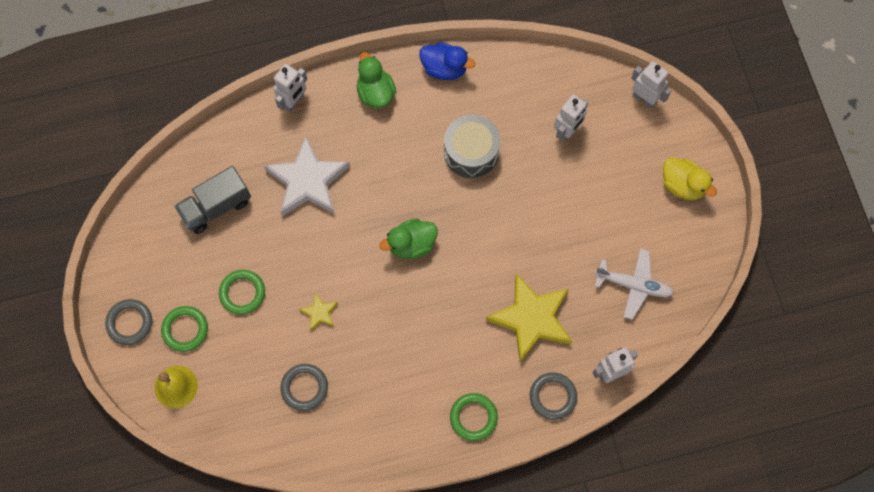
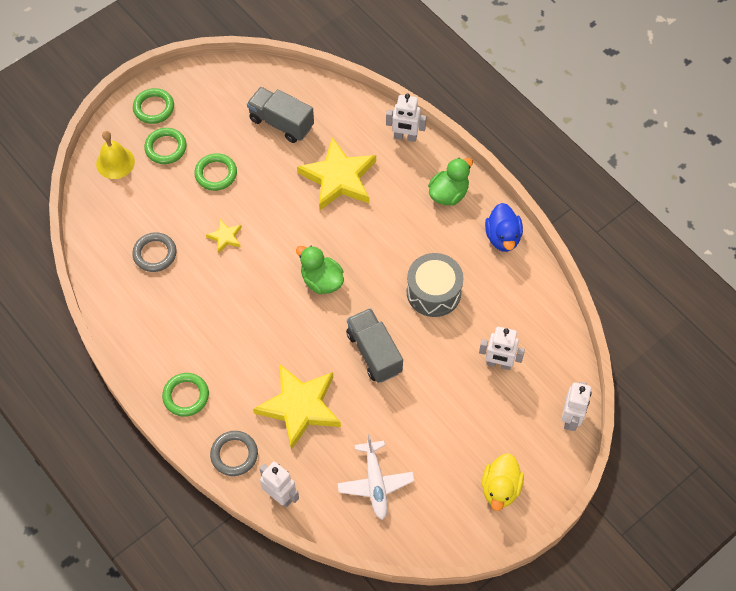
camera: 65 degrees right, 10 degrees down
grey ring [105,299,152,345] -> green ring [133,88,174,124]
white star [264,136,350,216] -> yellow star [297,137,376,210]
none -> grey truck [346,308,403,383]

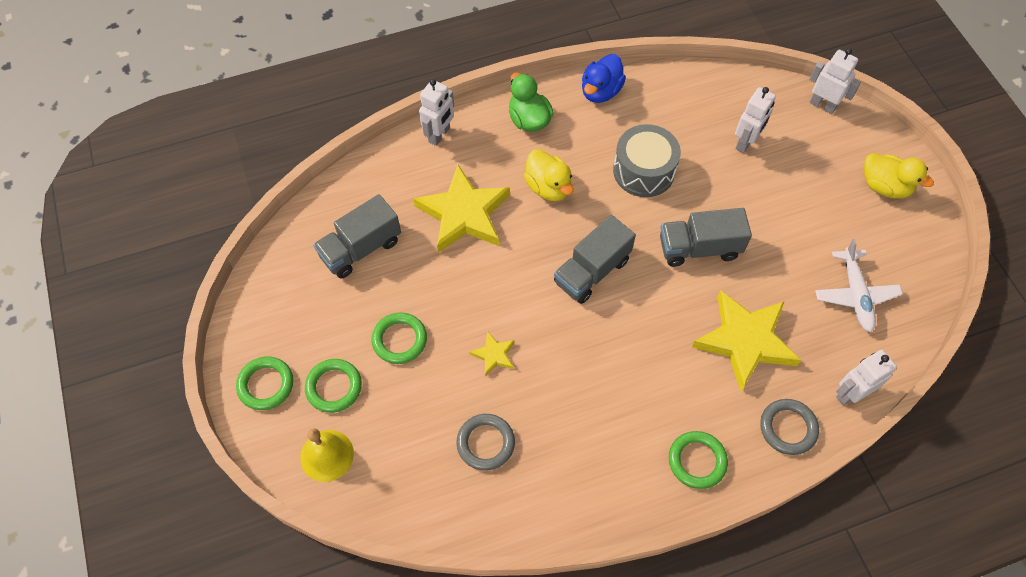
camera: 70 degrees left, 0 degrees up
green duck [296,245,344,294] -> grey truck [554,215,636,304]
white plane [337,434,414,520] -> white plane turned 75 degrees clockwise [815,239,903,332]
blue duck [485,203,523,252] -> blue duck turned 105 degrees clockwise [582,54,626,103]
none -> yellow duck [524,149,574,201]

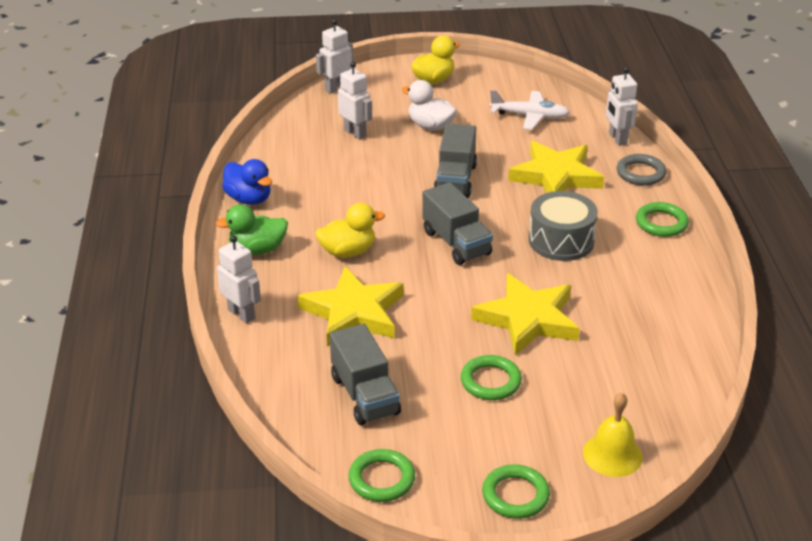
camera: 75 degrees left, 25 degrees down
green ring [305,359,362,413] -> green ring moved to [349,449,415,502]
grey ring [456,414,515,471] -> none
yellow star [470,332,515,377] -> yellow star [471,273,580,355], size x2.24
grey drum [613,124,681,197] -> grey drum moved to [529,191,598,261]
none -> white duck [402,80,457,131]

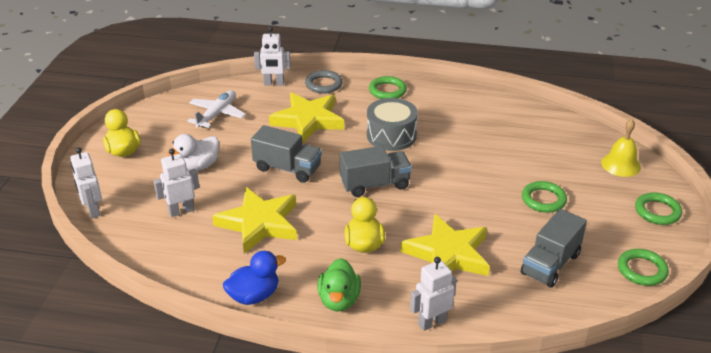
camera: 75 degrees left, 0 degrees up
grey truck [330,324,401,425] -> grey truck turned 135 degrees clockwise [521,209,587,288]
yellow star [471,273,580,355] -> yellow star moved to [212,187,297,254]

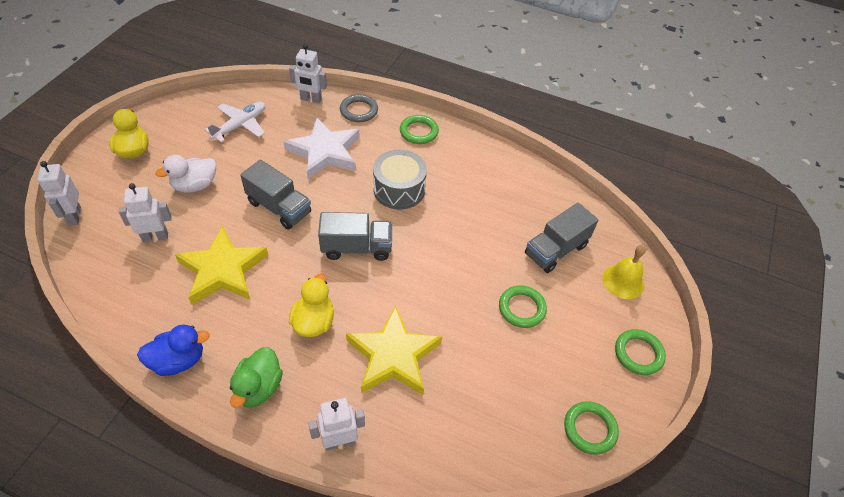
camera: 10 degrees right, 15 degrees up
yellow star [269,92,344,143] -> white star [284,117,360,179]
grey truck [521,209,587,288] -> grey truck moved to [525,203,598,273]

